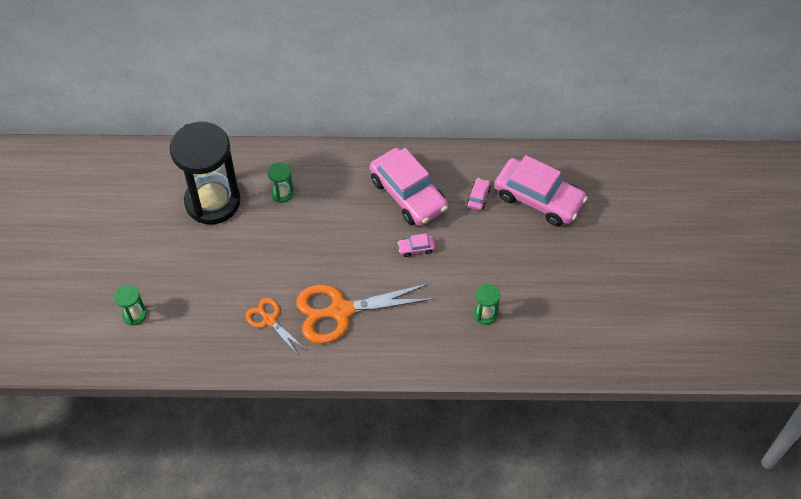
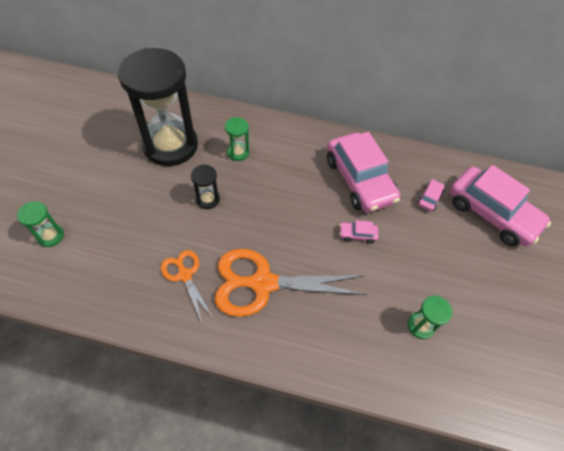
camera: 10 degrees right, 0 degrees up
none -> black hourglass [191,164,220,209]

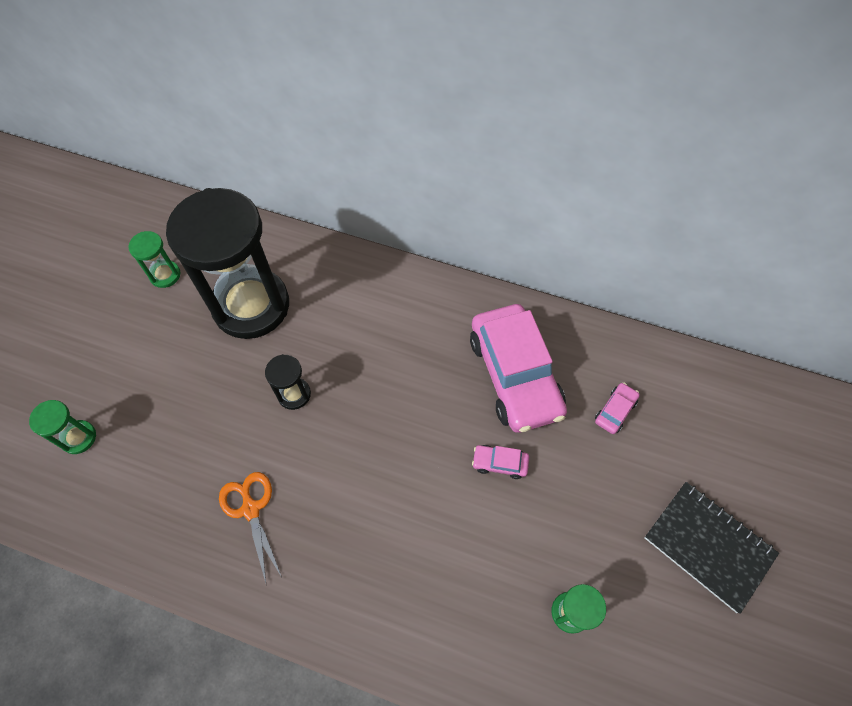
camera: 10 degrees right, 5 degrees up
orange scissors [215,249,367,317] -> none
green hourglass [225,117,249,161] -> green hourglass moved to [128,231,180,288]
pink car [450,165,551,246] -> none
none -> black notebook [644,482,779,614]

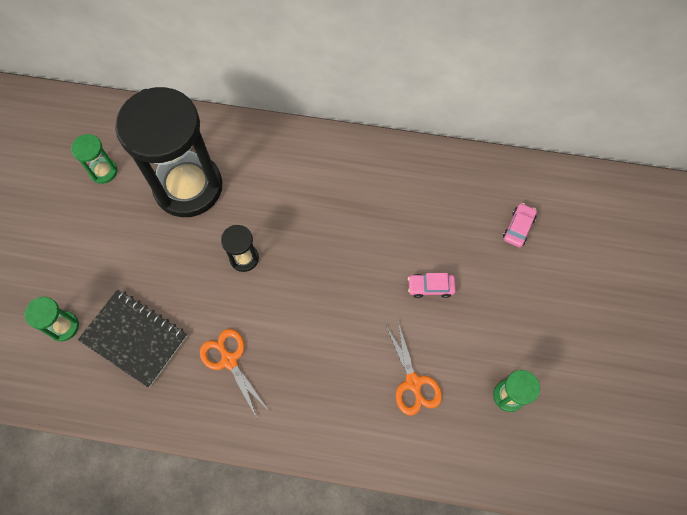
camera: 10 degrees left, 5 degrees up
pink car [470,304,567,433] -> none
black notebook [644,482,779,614] -> black notebook moved to [78,290,187,387]
none -> orange scissors [386,321,442,416]

